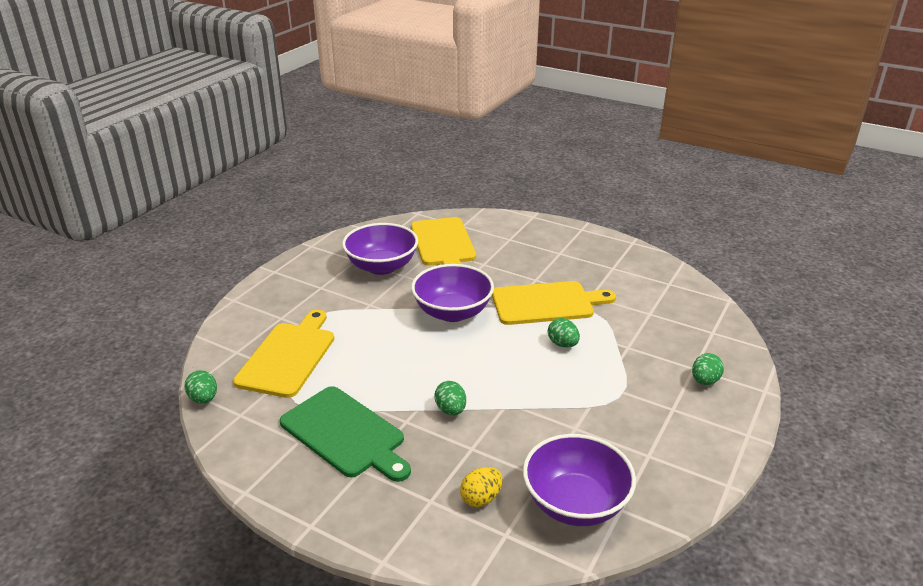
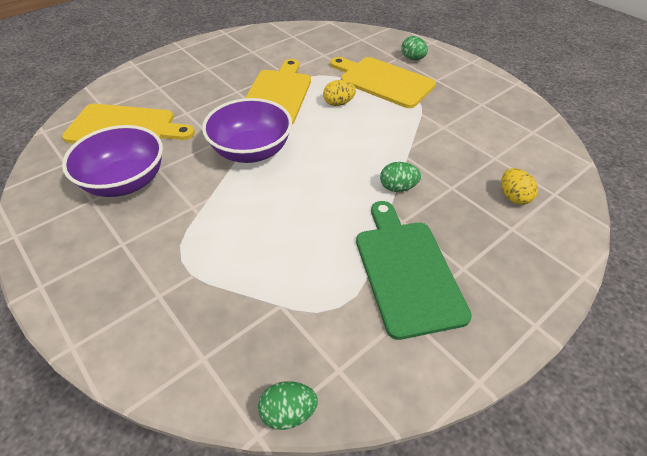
camera: 70 degrees left, 15 degrees up
yellow cutting board [233,310,334,398] -> yellow cutting board moved to [330,57,436,108]
green cutting board [280,386,411,482] -> green cutting board turned 75 degrees counterclockwise [356,201,472,340]
purple bowl [523,434,636,526] -> none
green egg [548,318,580,348] -> yellow egg [323,80,356,106]

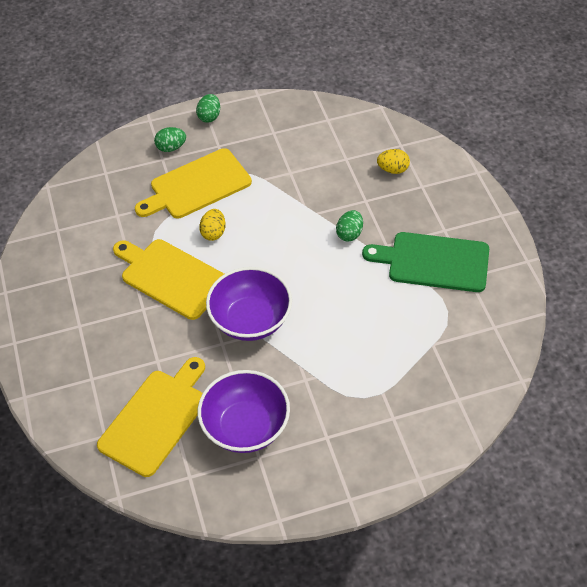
camera: 65 degrees left, 5 degrees up
green egg [258,381,318,430] -> green egg moved to [196,94,220,123]

